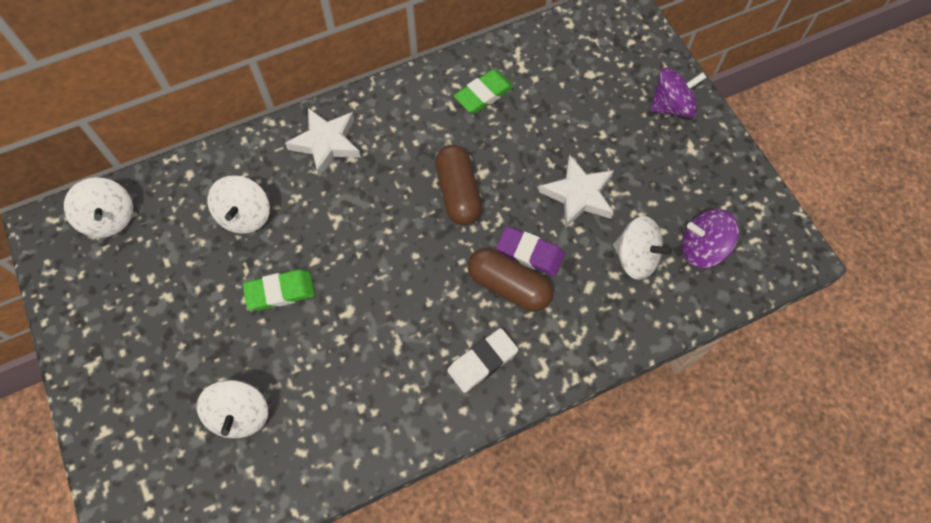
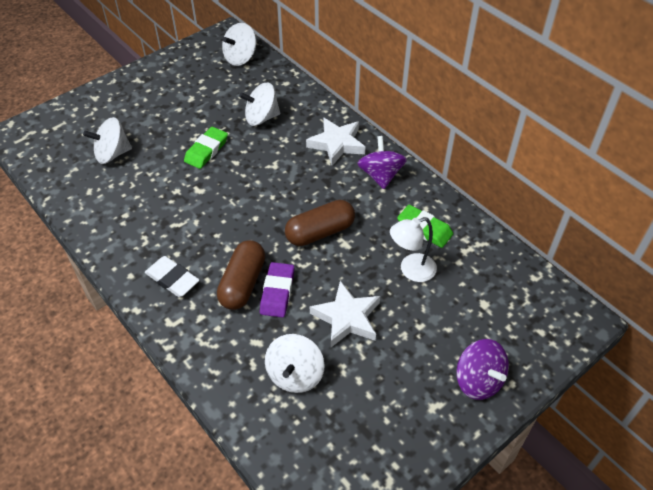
camera: 75 degrees right, 15 degrees down
green eraser [243,269,315,310] -> green eraser turned 60 degrees clockwise [184,127,228,169]
purple spinning top [682,209,739,268] -> purple spinning top moved to [357,136,407,189]
none -> white lamp [390,217,437,282]

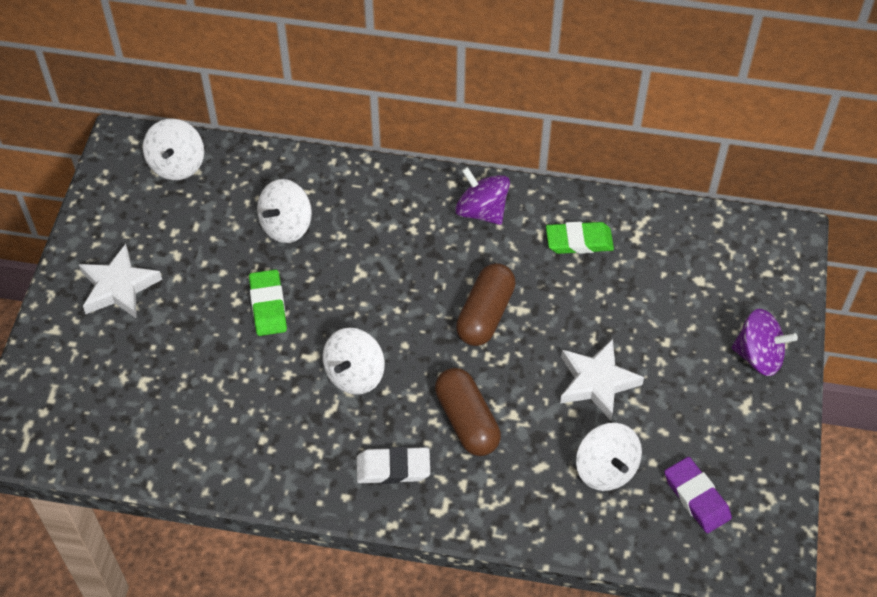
camera: 40 degrees left, 5 degrees up
white spinning top [83,117,132,164] -> white spinning top moved to [323,328,385,395]
purple eraser [260,262,295,318] -> purple eraser moved to [664,457,732,533]
white star [306,118,365,166] -> white star moved to [79,244,162,319]
white lamp [390,217,437,282] -> none

